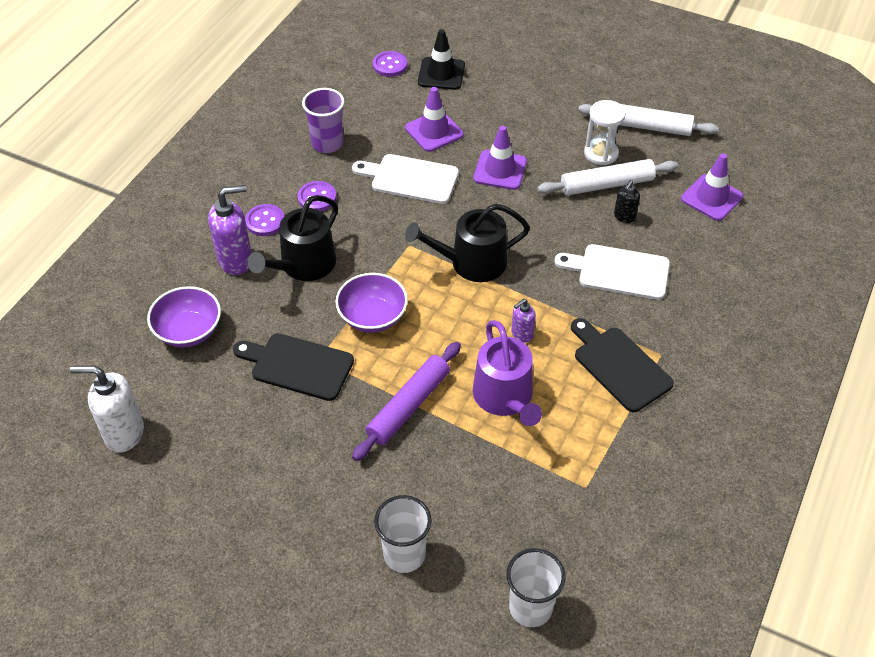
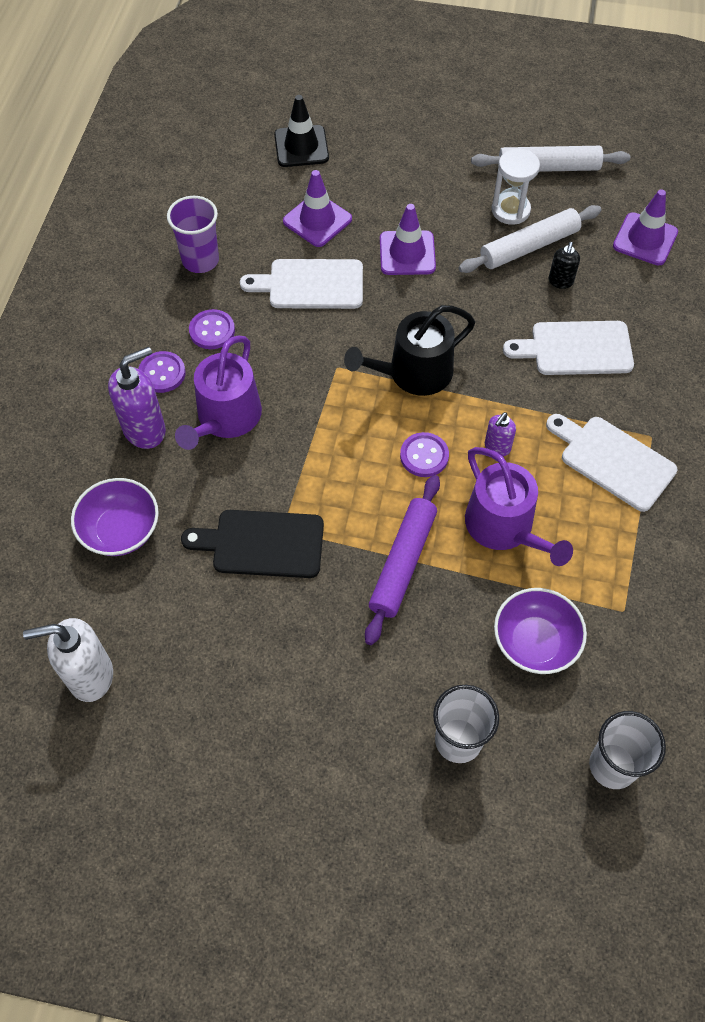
camera: 15 degrees left, 10 degrees up
black watering can [248,195,338,281] -> purple watering can [175,336,262,450]
purple bowl [335,273,408,333] -> purple bowl moved to [494,588,587,674]
purple button [373,51,407,77] -> purple button moved to [400,432,449,477]
black cutting board [571,318,674,412] -> white cutting board [546,414,677,512]

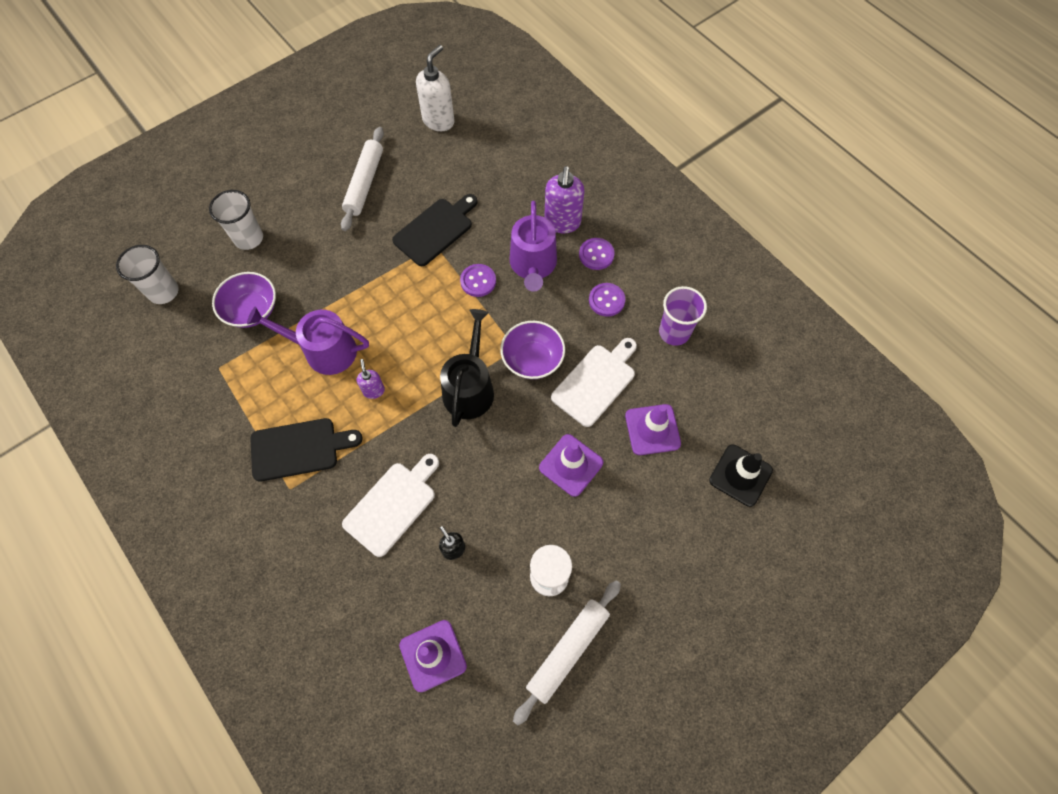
camera: 130 degrees right, 5 degrees up
purple bowl [71,478,159,556] -> purple bowl moved to [500,321,565,379]
purple watering can [175,336,262,450] -> purple watering can turned 150 degrees counterclockwise [509,201,557,292]
purple rolling pin [365,475,440,645] -> none
purple button [400,432,449,477] -> purple button moved to [460,264,496,297]
white rolling pin [459,205,601,273] -> white rolling pin moved to [341,127,384,231]
white cutting board [546,414,677,512] -> black cutting board [250,418,363,482]

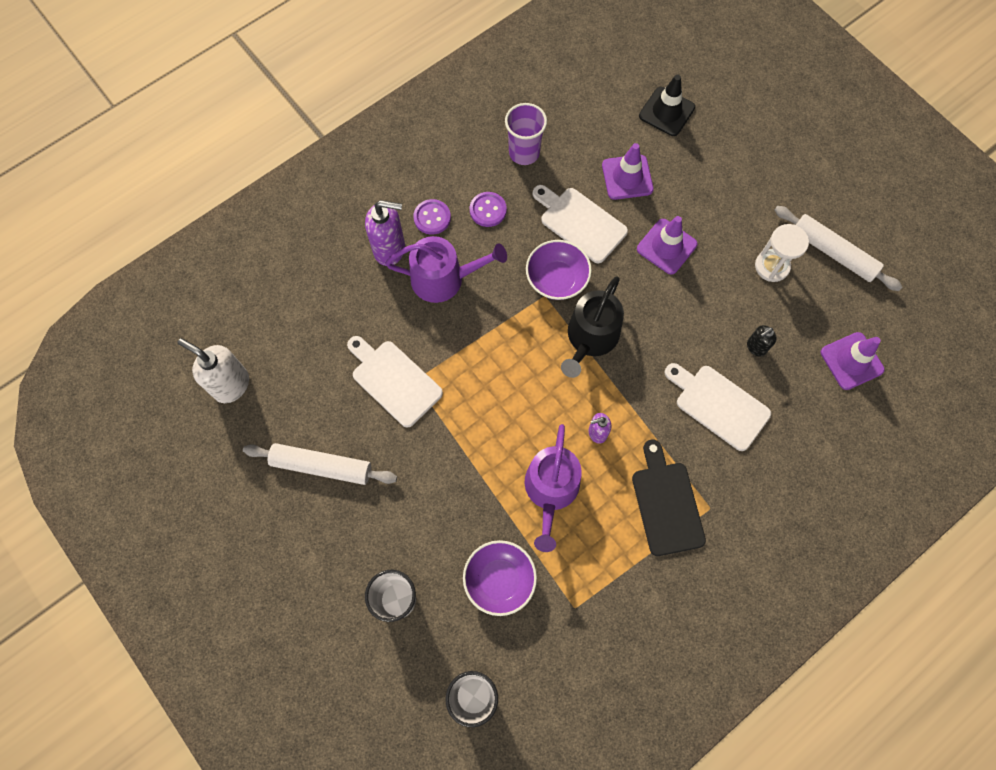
camera: 90 degrees left, 5 degrees up
black cutting board [392,194,478,266] -> white cutting board [347,336,443,428]
black watering can [440,309,494,427] -> black watering can turned 75 degrees counterclockwise [561,276,624,378]
purple button [460,264,496,297] -> none

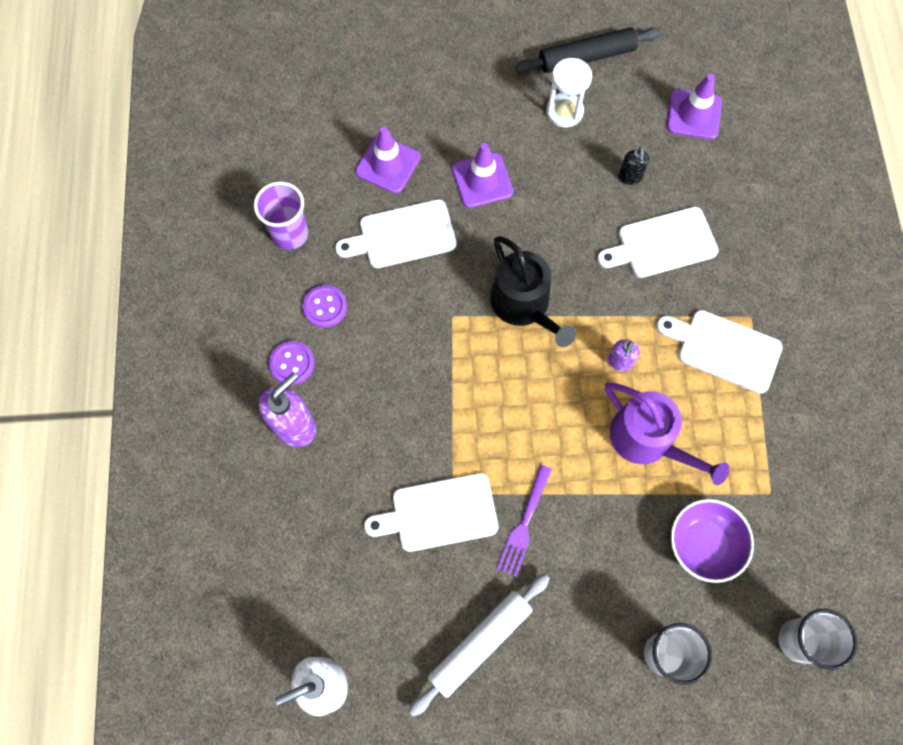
camera: 55 degrees left, 0 degrees up
purple watering can [385,236,507,303] -> none
purple bowl [526,240,592,300] -> none
black cutting board [632,439,706,556] -> white cutting board [656,310,783,394]
black traffic cone [639,75,695,136] -> none
white rolling pin [775,206,902,291] -> black rolling pin [515,27,661,73]
none -> purple fork [497,465,552,577]

